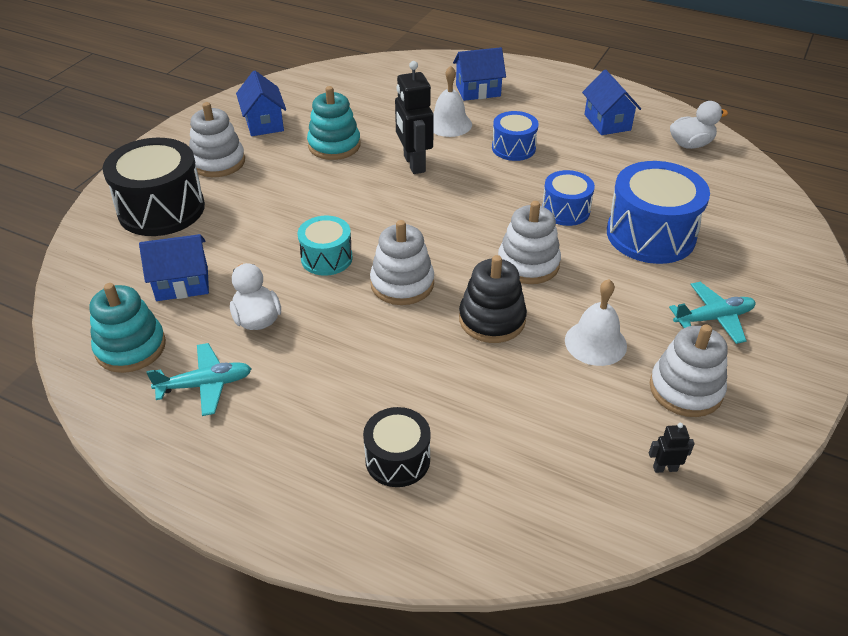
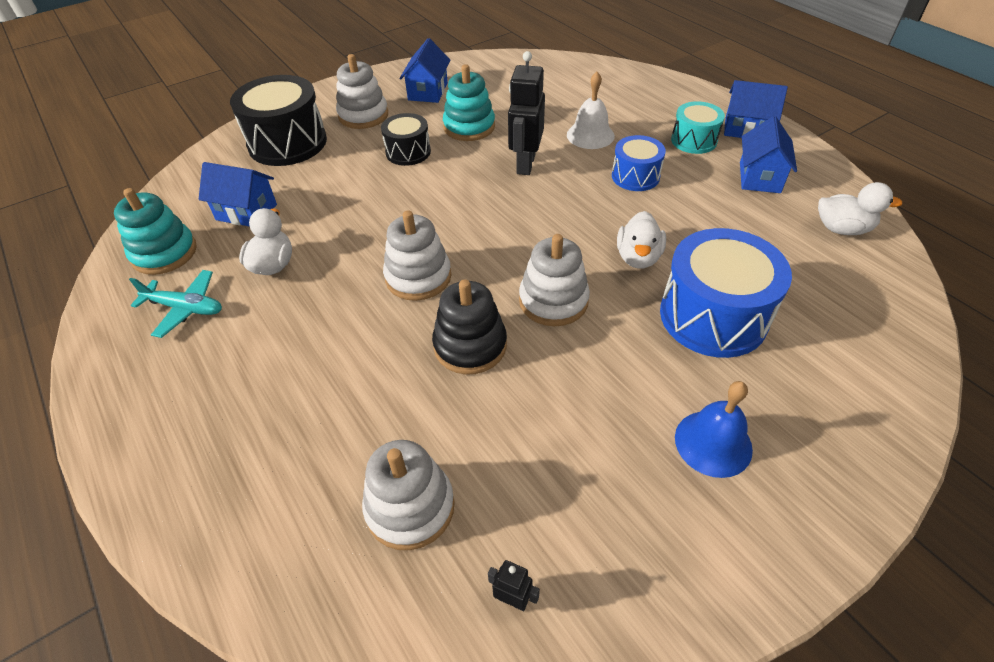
camera: 30 degrees right, 5 degrees up
turquoise drum [298,216,353,276] -> turquoise drum moved to [671,101,725,154]
black drum [363,407,431,487] -> black drum moved to [381,113,431,166]
blue house [453,47,506,101] -> blue house moved to [724,80,788,138]
blue drum [542,170,595,226] -> white duck [617,211,666,269]
white bell [565,279,627,366] -> none
white stacking toy [650,324,728,417] -> white stacking toy moved to [362,440,455,550]
turquoise plane [669,282,756,344] -> blue bell [675,381,753,478]

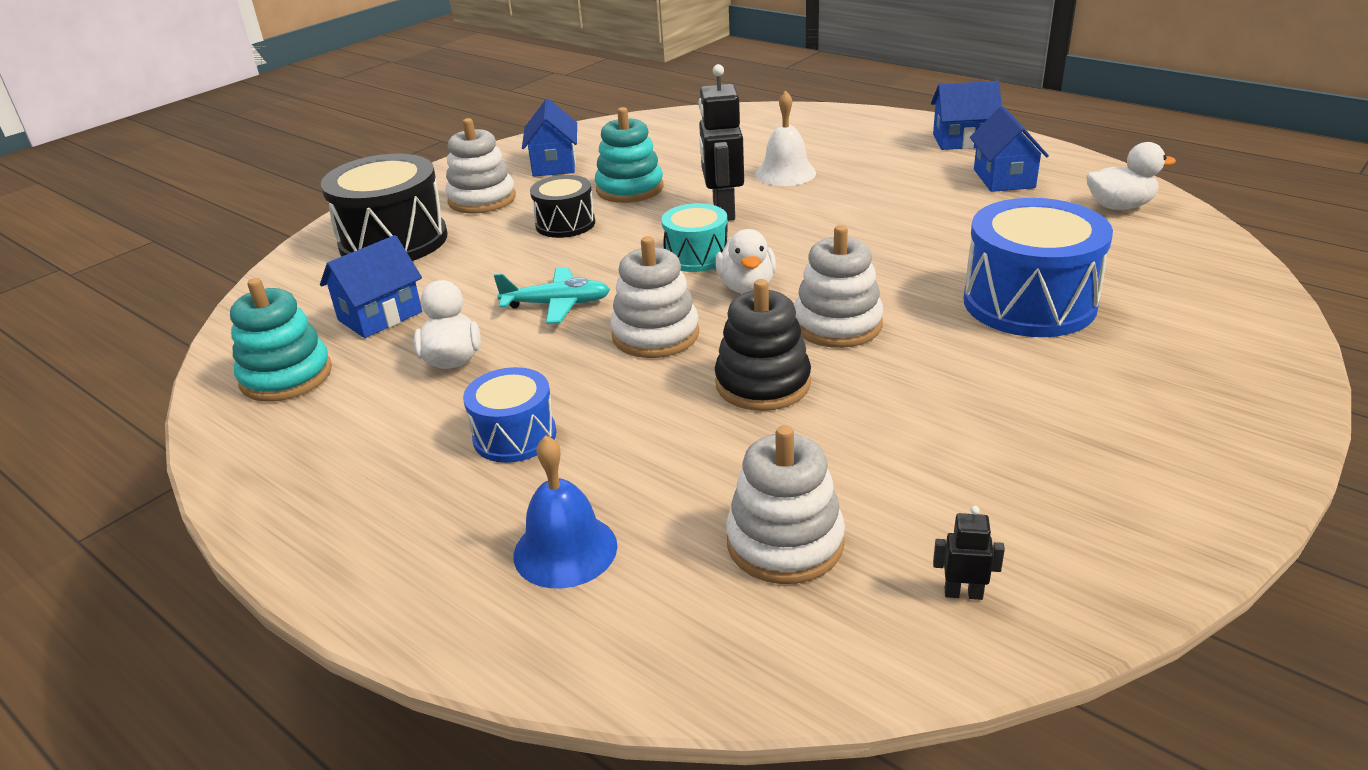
camera: 15 degrees left, 15 degrees down
turquoise plane [129,270,222,338] -> turquoise plane moved to [494,267,610,324]
blue house [199,162,277,227] -> blue house turned 45 degrees counterclockwise [320,235,422,338]
blue drum [612,135,666,191] -> blue drum moved to [463,367,556,463]
white duck [617,211,666,269] -> white duck moved to [715,229,776,294]
turquoise drum [671,101,725,154] -> turquoise drum moved to [661,203,727,272]
blue bell [675,381,753,478] -> blue bell moved to [514,435,617,588]

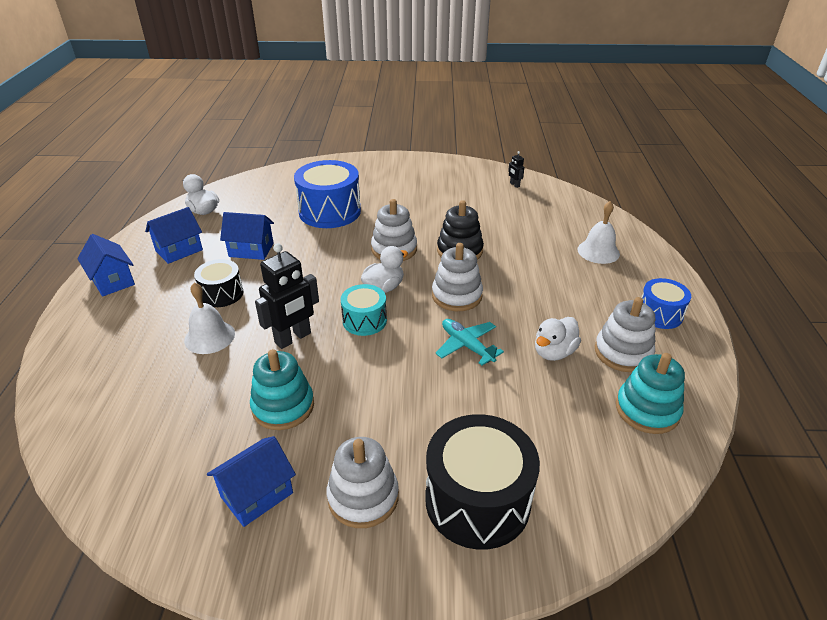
camera: 130 degrees left, 5 degrees up
blue house [320,235,422,338] -> blue house moved to [220,212,274,260]
blue drum [463,367,556,463] -> blue drum moved to [641,278,691,329]
blue bell [514,435,617,588] -> white bell [577,201,620,264]
black drum [530,175,595,238] -> black drum moved to [194,259,244,307]
white stacking toy [726,425,845,584] -> white stacking toy moved to [595,297,655,372]

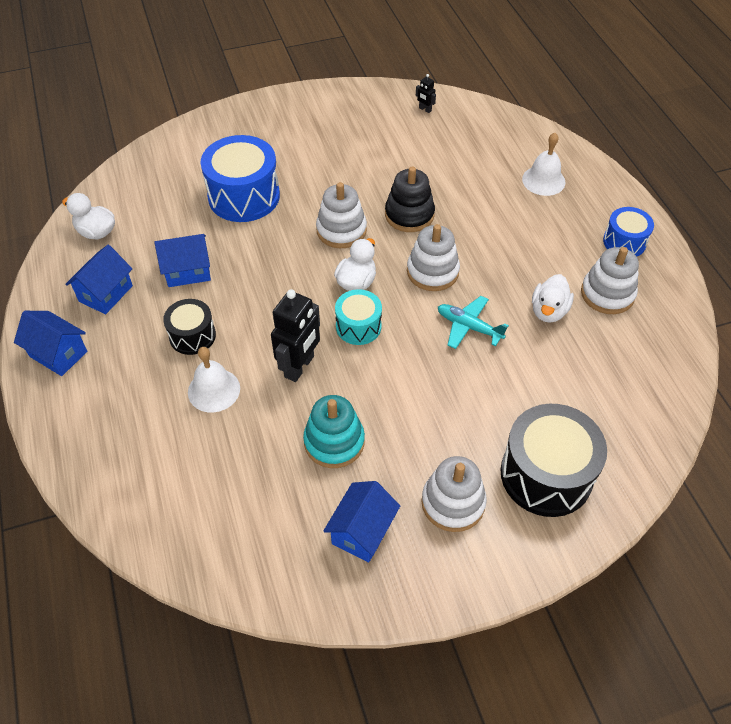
camera: 20 degrees left, 15 degrees up
turquoise stacking toy [616,353,685,434] -> none

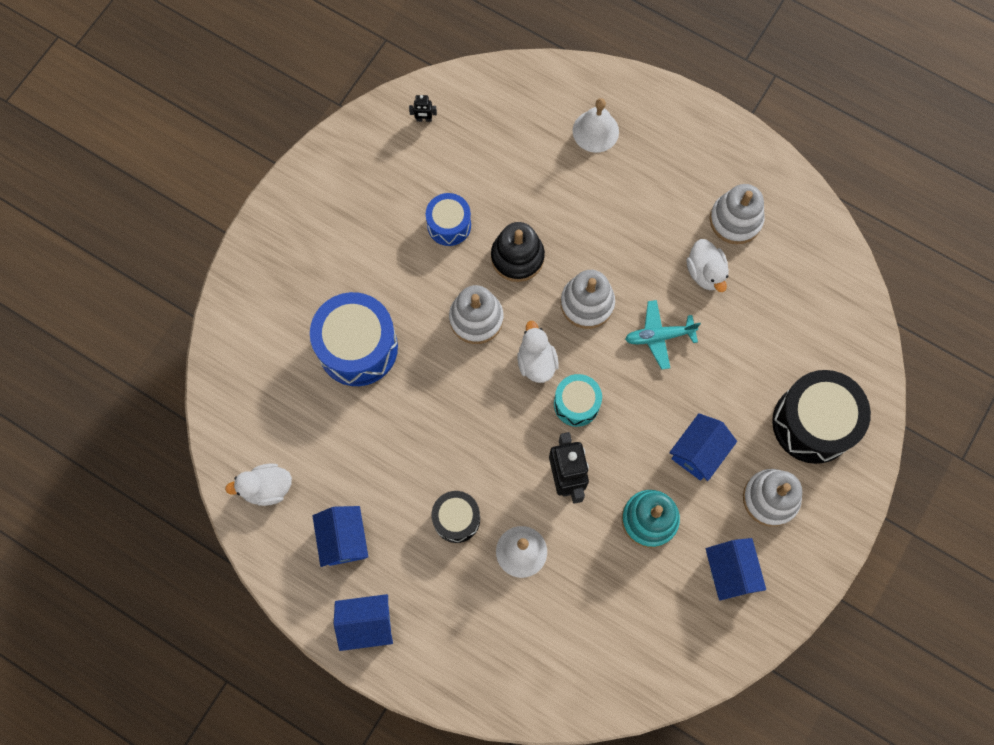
camera: 40 degrees left, 20 degrees up
blue house [154,234,211,287] -> blue house moved to [669,413,737,481]
blue drum [603,207,654,257] -> blue drum moved to [426,193,471,246]

